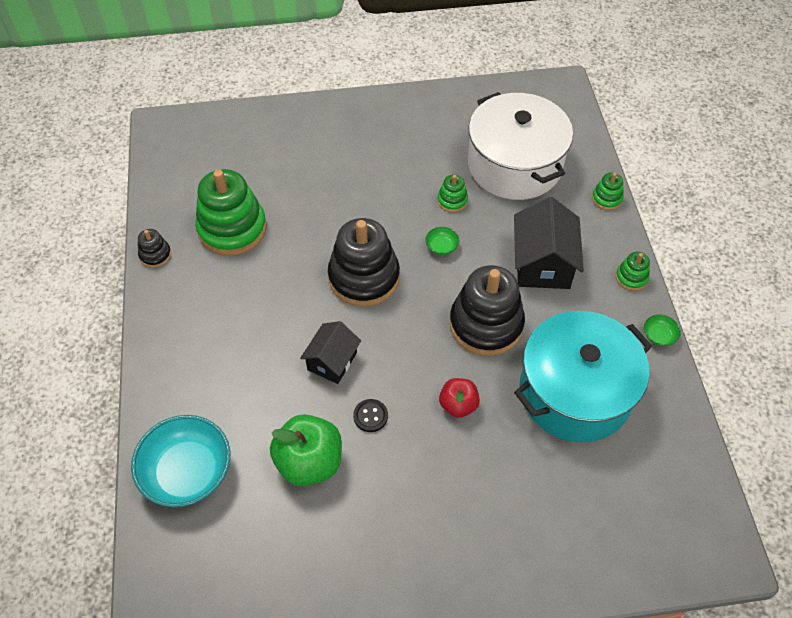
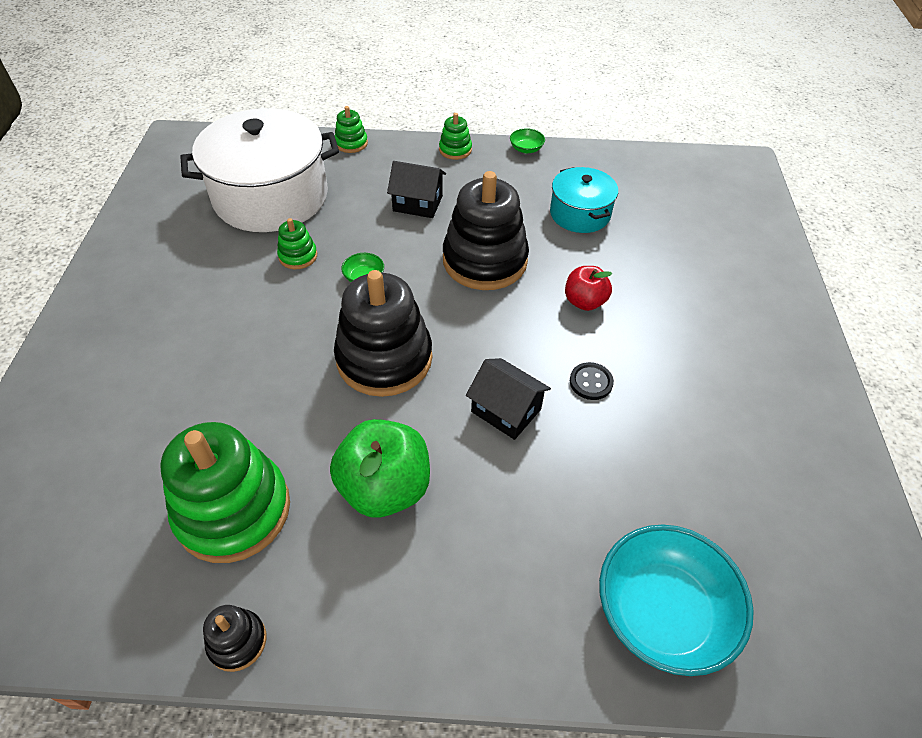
camera: 80 degrees left, 5 degrees down
green apple [270,414,342,486] -> green apple moved to [330,419,430,518]
black house [514,197,584,289] -> black house [387,161,446,218], size x0.63
turquoise pot [514,311,652,442] -> turquoise pot [550,167,618,233], size x0.53

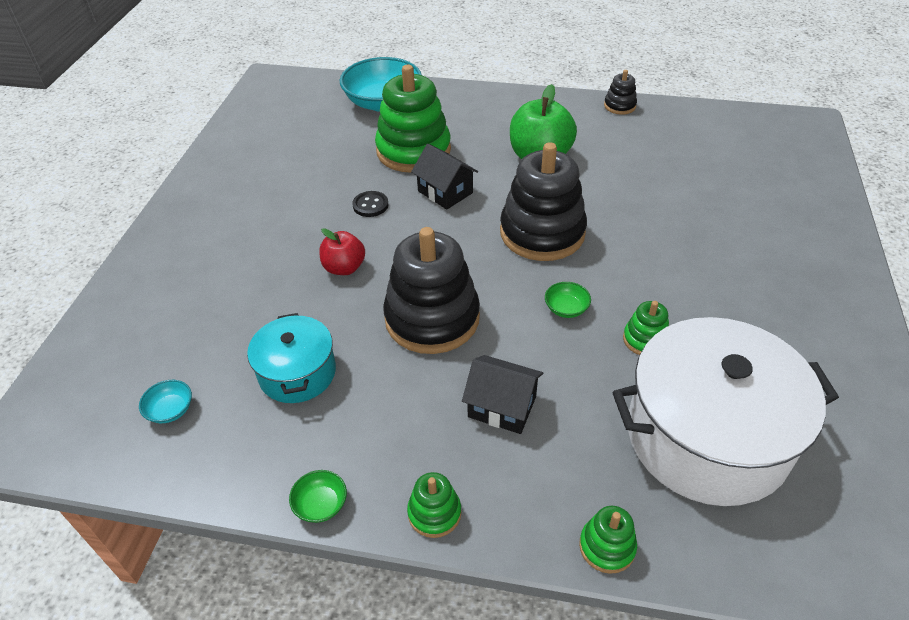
camera: 170 degrees left, 5 degrees down
green stacking toy [160,422,290,563] -> green stacking toy moved to [375,65,451,173]
none -> turquoise bowl [139,380,192,423]

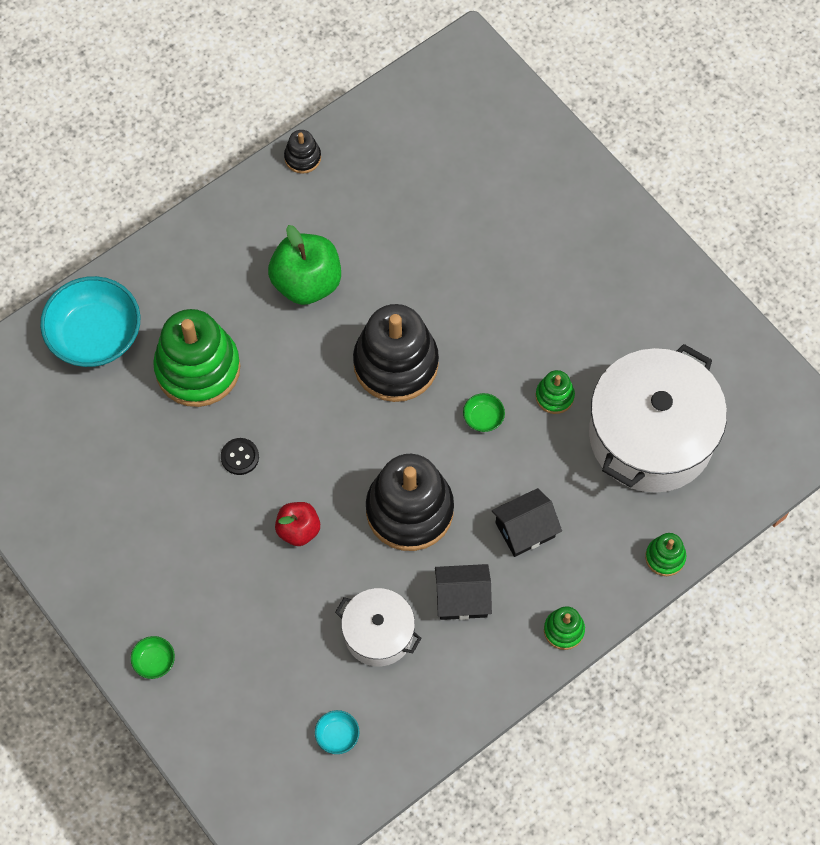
camera: 50 degrees left, 20 degrees up
turquoise pot [247,313,336,403] -> white pot [335,588,421,666]
green bowl [289,470,347,523] -> green bowl moved to [131,636,175,679]
black house [411,144,478,210] -> black house moved to [435,564,492,620]

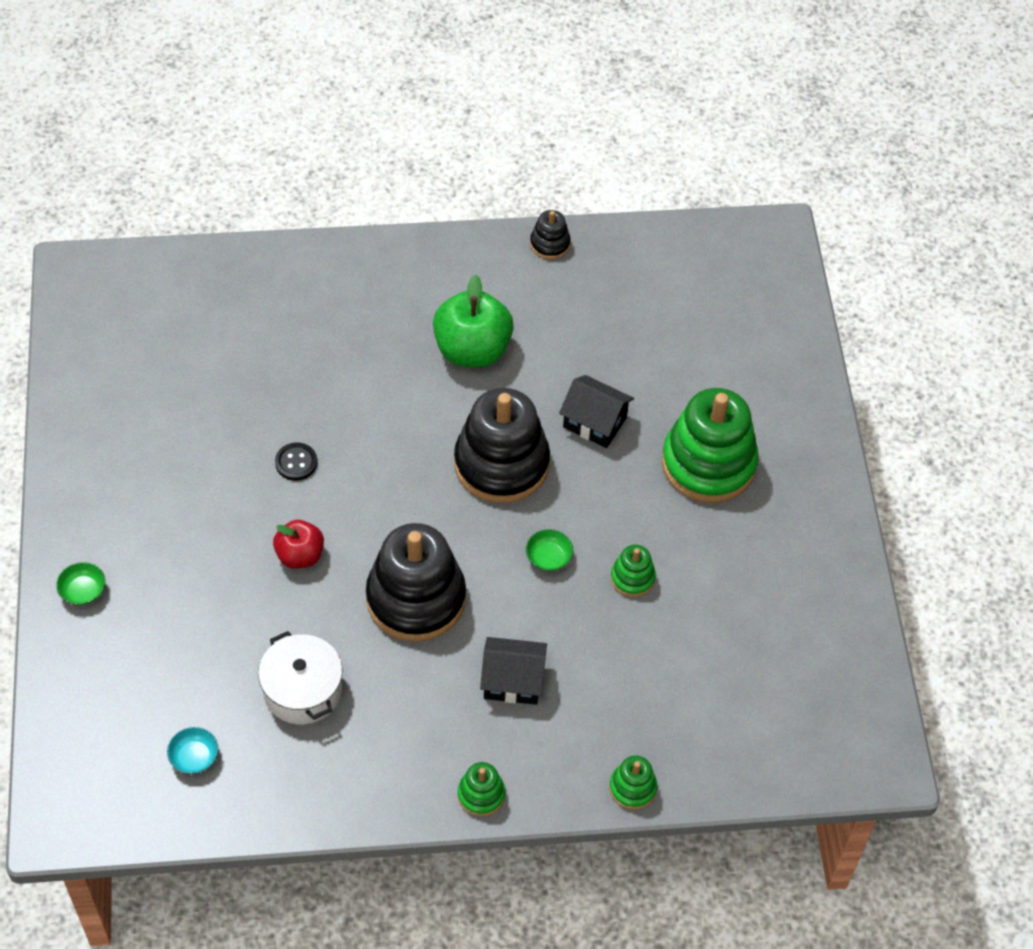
camera: 30 degrees right, 10 degrees down
turquoise bowl [40,276,140,367] -> none
green stacking toy [153,309,241,407] -> green stacking toy moved to [662,388,759,503]
black house [435,564,492,620] -> black house moved to [559,375,634,448]
white pot [589,344,727,493] -> none

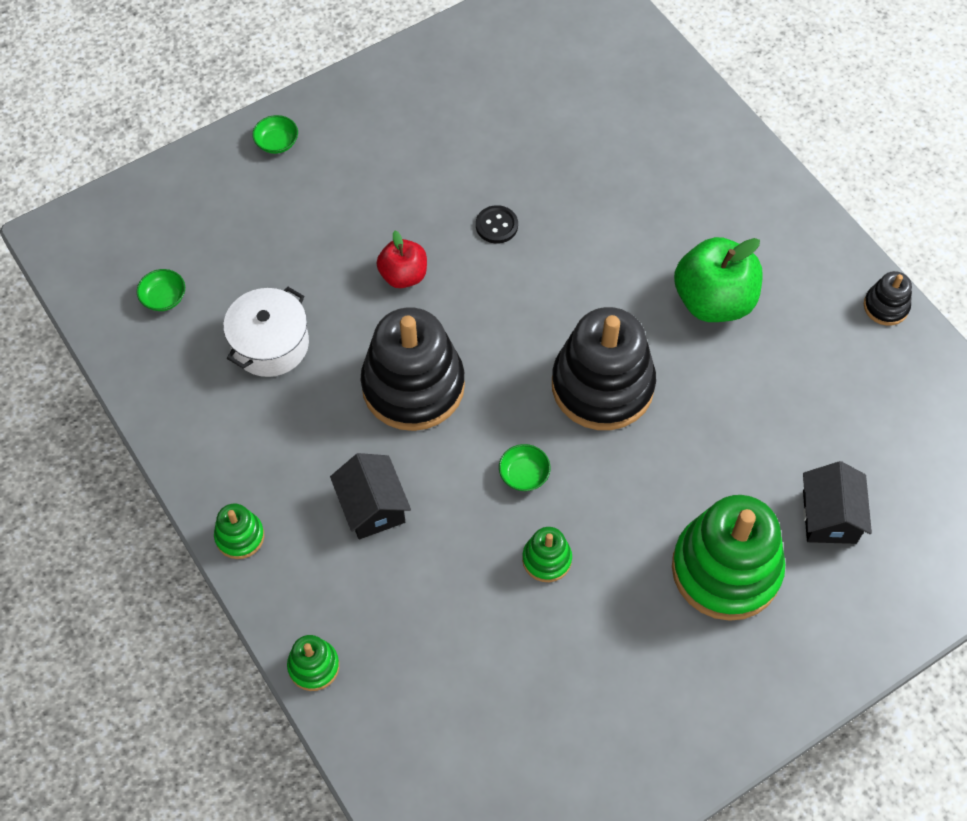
camera: 65 degrees right, 5 degrees up
turquoise bowl [167,727,218,774] -> green bowl [137,269,185,311]
black house [559,375,634,448] -> black house moved to [803,461,872,544]

